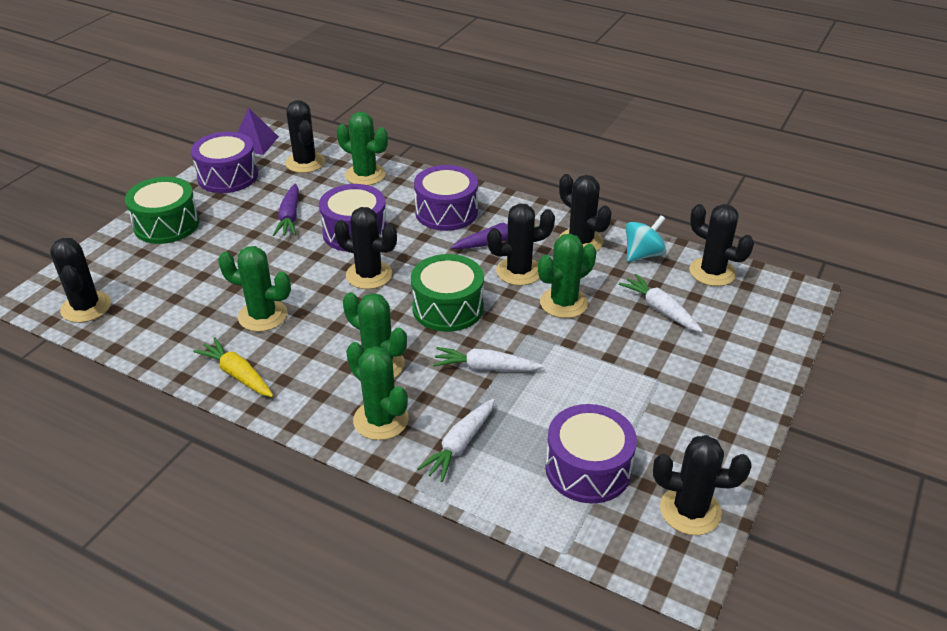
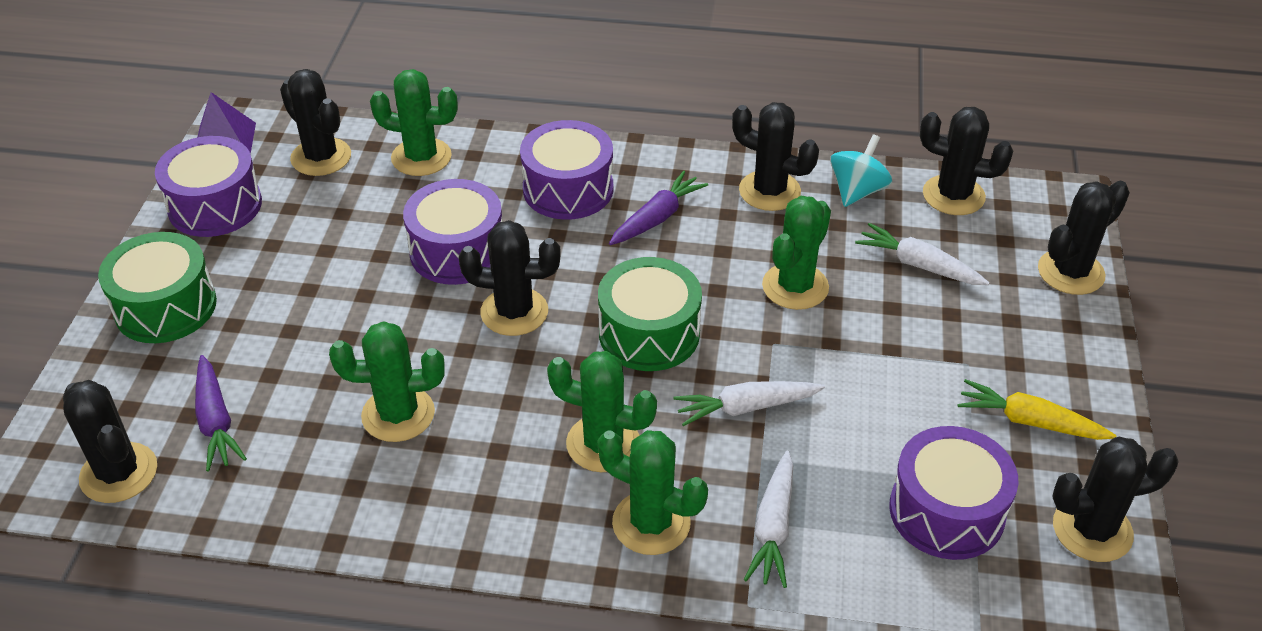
camera: 20 degrees left, 5 degrees up
yellow carrot [193,337,273,397] -> yellow carrot moved to [957,379,1117,440]
purple carrot [273,183,299,236] -> purple carrot moved to [195,355,247,472]
black cactus [487,204,555,286] -> black cactus moved to [1038,181,1130,295]

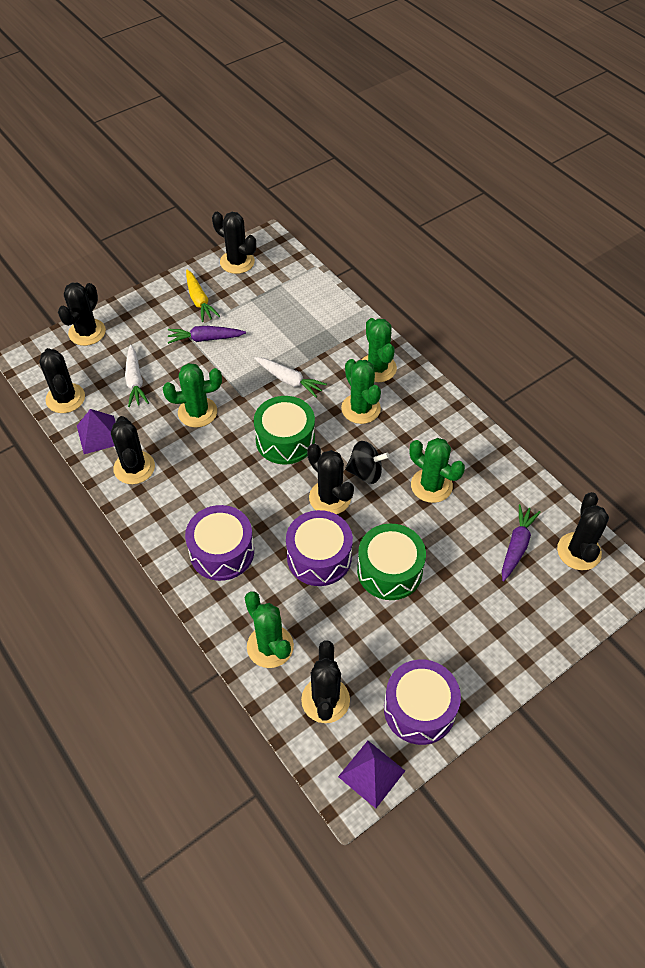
camera: 135 degrees left, 10 degrees up
green drum [98,232,217,343] -> green drum moved to [357,524,426,600]
purple carrot [609,171,708,245] -> purple carrot moved to [168,326,246,344]
white carrot [744,451,793,588] -> none
turquoise spinning top [830,134,892,207] -> purple pyramid [77,409,116,454]
purple drum [889,426,1018,560] -> none
black cactus [1038,181,1130,295] -> black cactus turned 75 degrees counterclockwise [58,283,106,346]
none -> black spinning top [345,441,389,484]

